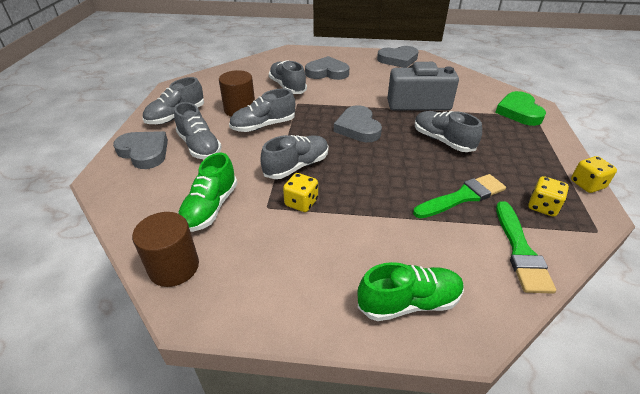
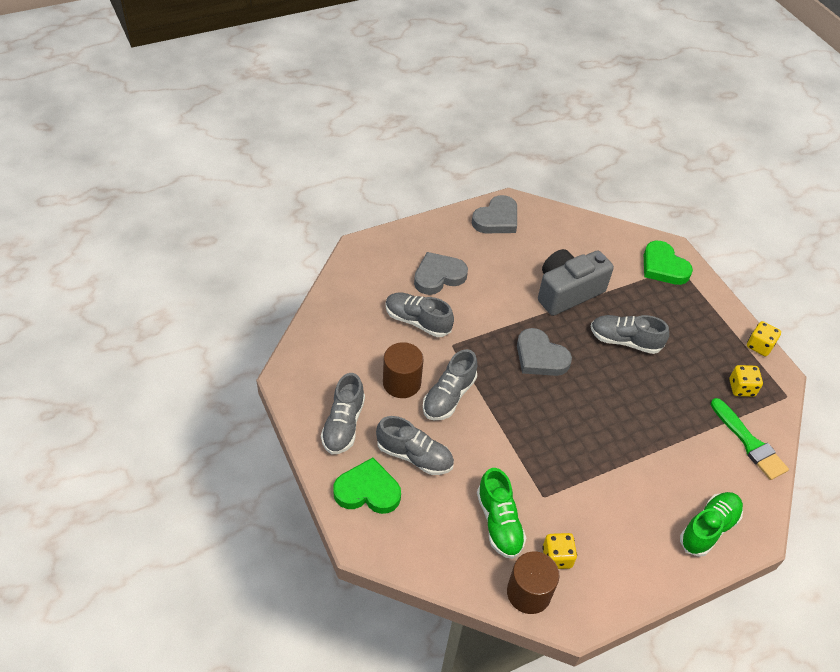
camera: 35 degrees left, 10 degrees up
grey heart [113,131,168,169] -> green heart [333,458,401,514]
grey shoe [260,135,328,179] -> none
yellow dice [283,173,318,212] -> yellow dice moved to [542,533,577,569]
green brush [413,174,506,218] -> none

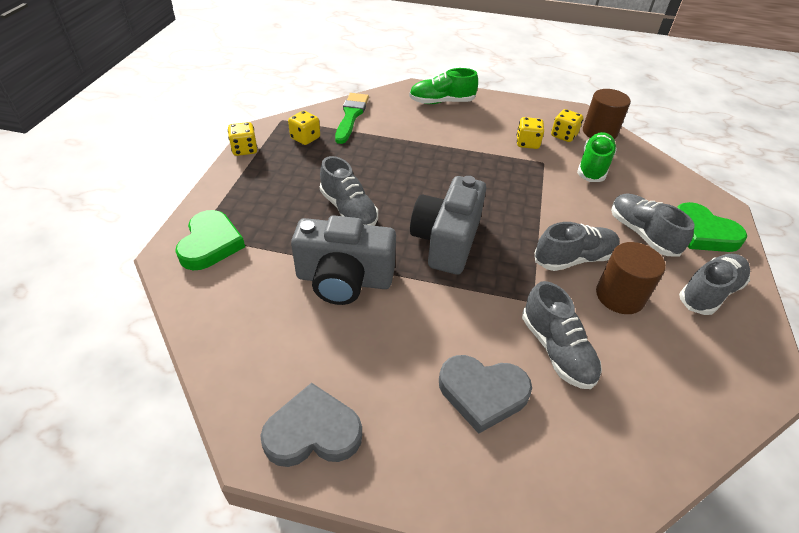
camera: 140 degrees left, 5 degrees down
grey heart [517,328,572,376] -> grey camera [410,176,486,275]
none -> yellow dice [517,117,544,149]

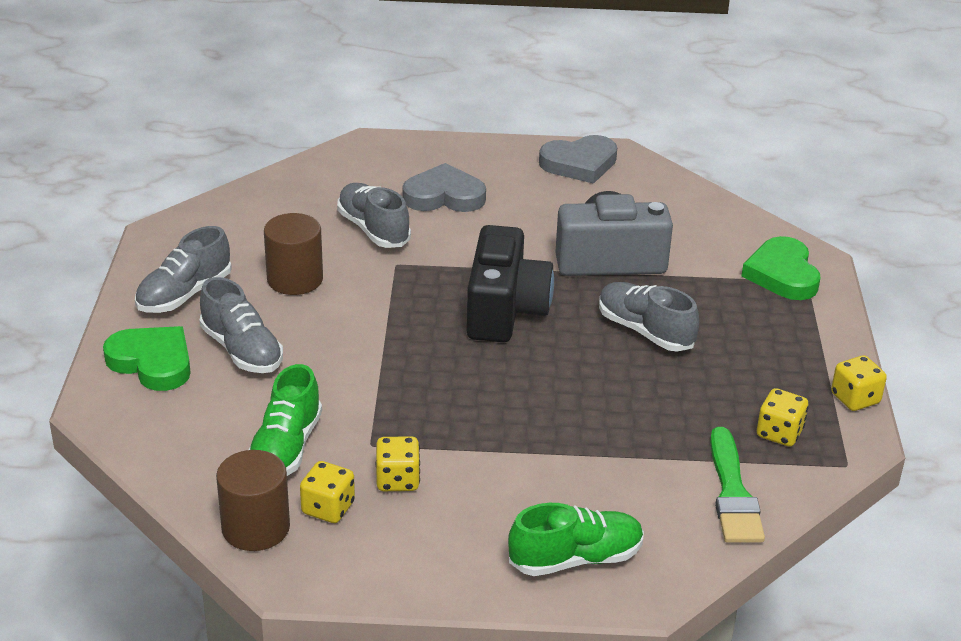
camera: 170 degrees right, 10 degrees down
grey camera [410,176,486,275] -> black camera [466,225,554,342]
grey shoe [535,222,620,271] -> none

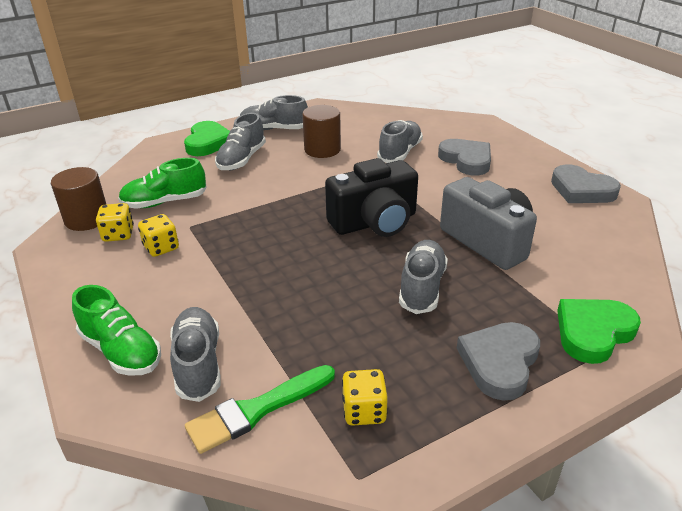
camera: 60 degrees right, 0 degrees up
yellow dice [831,355,887,411] -> none
none -> grey shoe [170,307,221,402]
none -> grey heart [457,322,540,401]

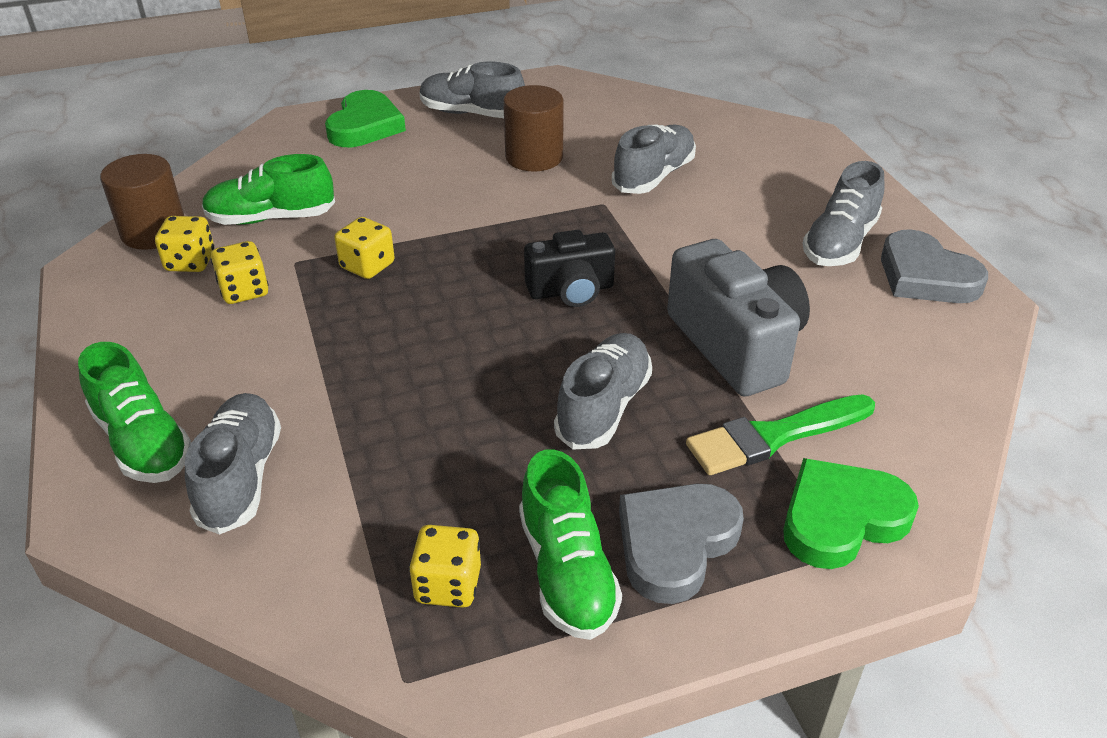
camera: 10 degrees right, 5 degrees up
green brush [185,365,335,454] -> green brush moved to [686,394,875,475]
grey shoe [215,113,266,170] -> grey shoe moved to [802,161,885,266]
black camera [325,158,418,237] -> black camera [524,230,615,307], size x0.62
grey heart [438,139,491,175] -> none
none -> yellow dice [334,217,395,279]
none -> green shoe [519,449,622,640]

